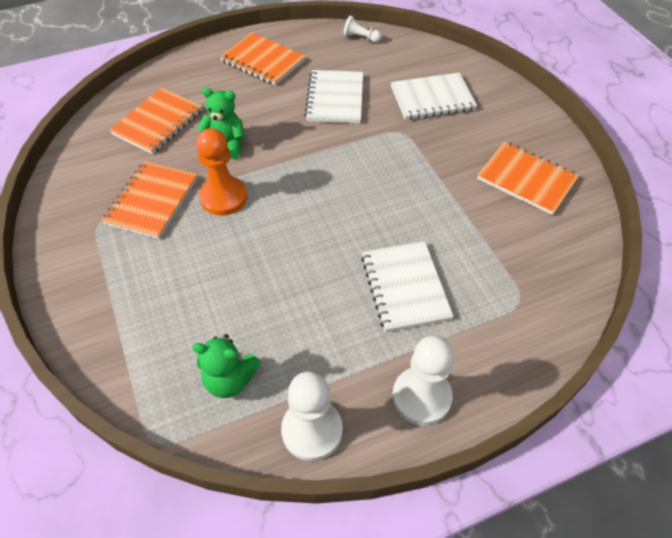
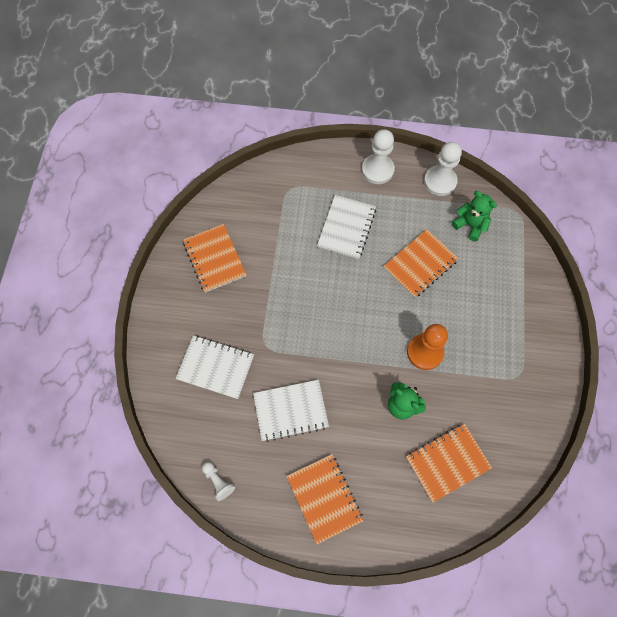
camera: 150 degrees left, 15 degrees up
orange notebook [102,161,197,239] -> orange notebook moved to [383,229,459,298]
white notebook [305,70,363,123] -> white notebook turned 45 degrees clockwise [253,380,329,442]

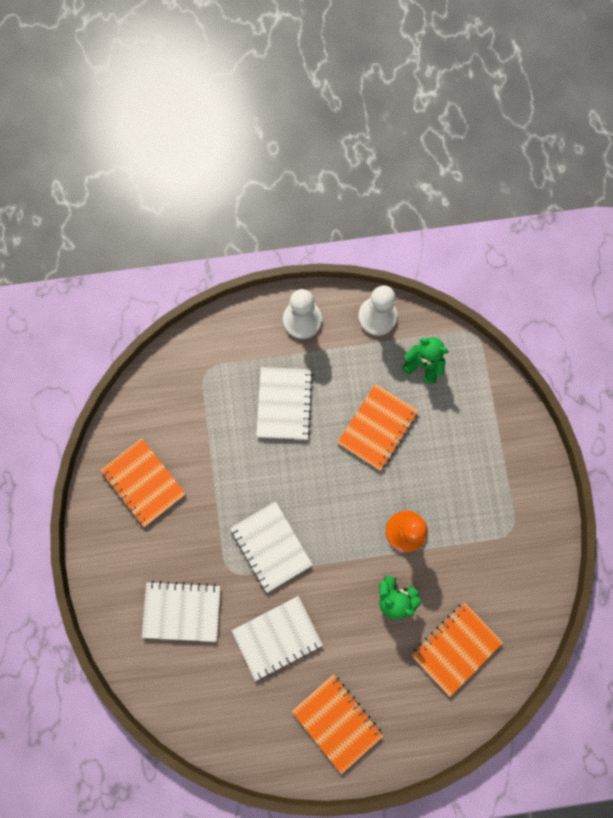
camera: 15 degrees left, 10 degrees up
white pawn [202,462,235,501] -> none
none -> white notebook [230,501,313,593]

